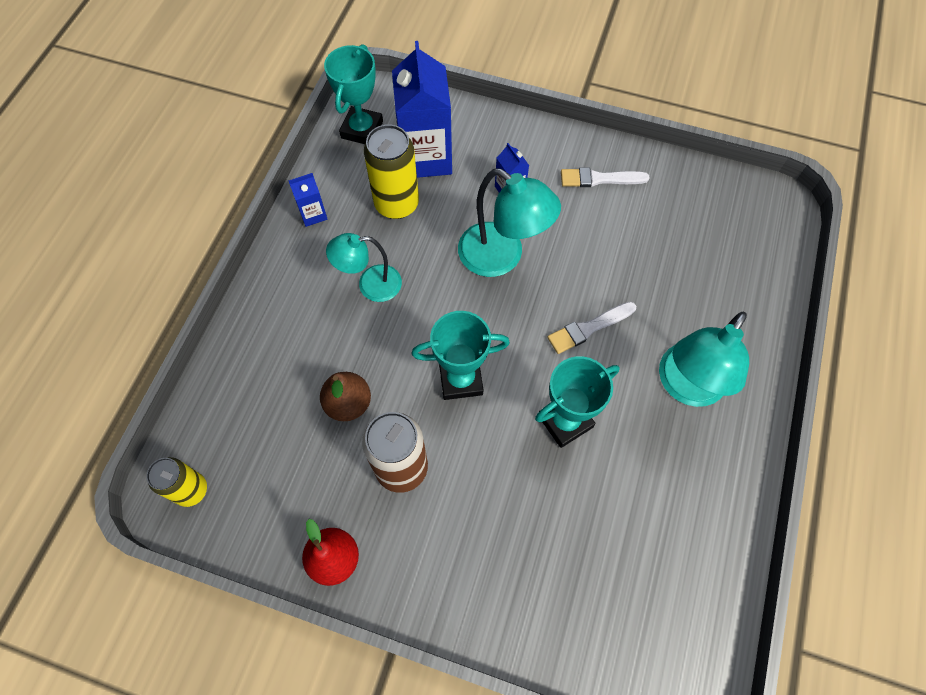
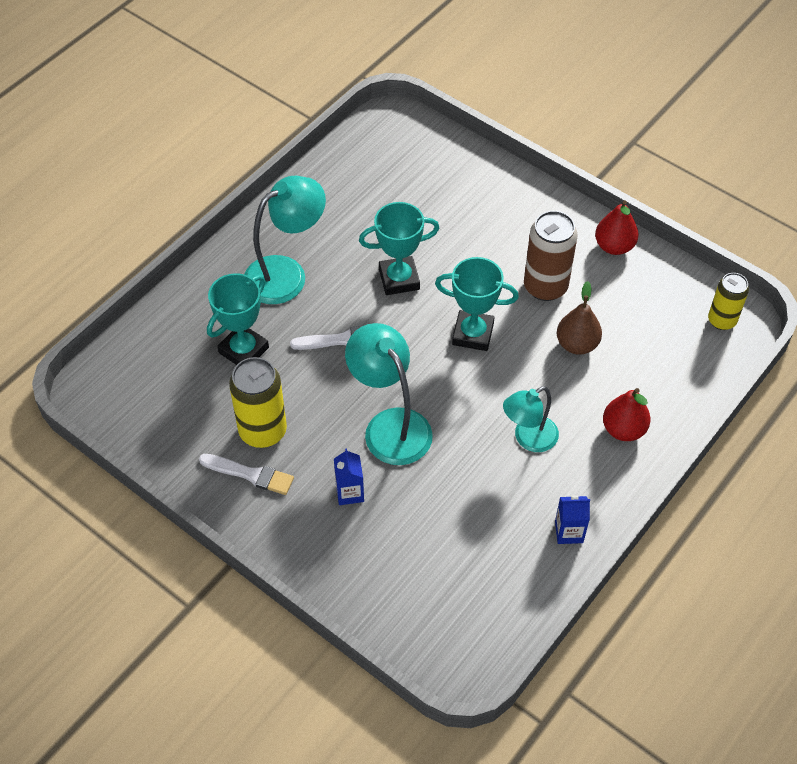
camera: 160 degrees left, 10 degrees down
turquoise trophy [324,44,383,144] -> turquoise trophy moved to [207,273,269,365]
turquoise lamp [326,233,402,302] -> turquoise lamp turned 135 degrees clockwise [503,386,559,452]
yellow can [364,124,419,219] -> yellow can moved to [229,357,287,448]
blue carton [392,41,452,178] -> none
none -> red pear [603,388,651,441]

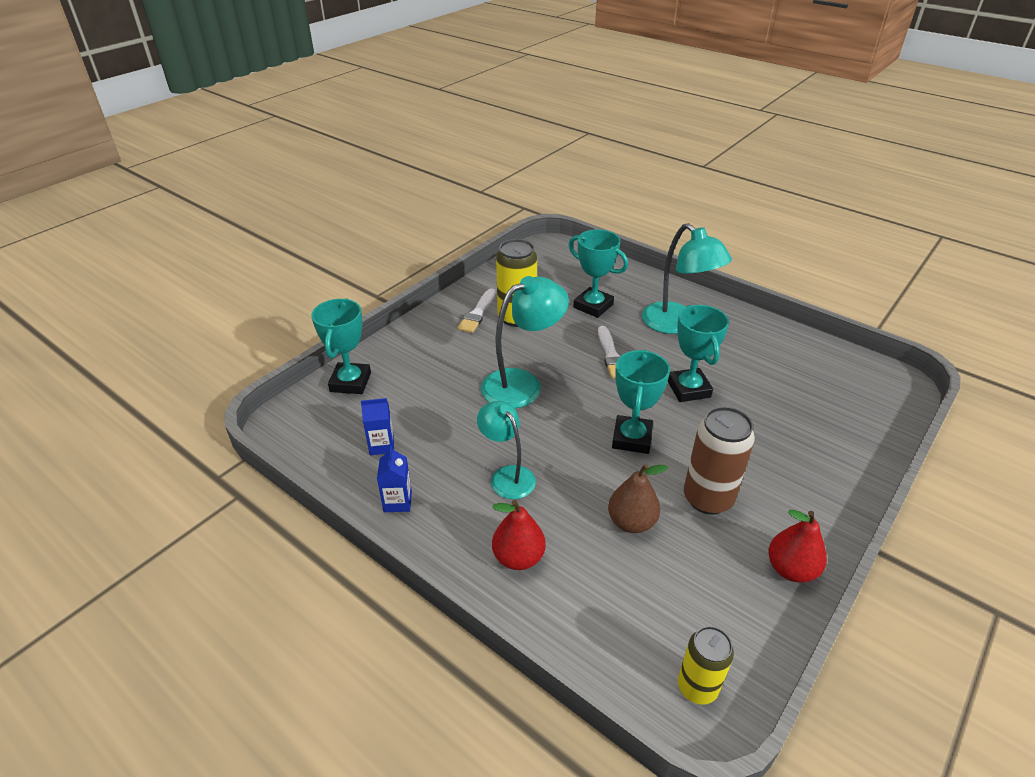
camera: 90 degrees right, 15 degrees down
blue carton [334,448,364,505] -> blue carton moved to [361,398,394,455]
none -> turquoise trophy [311,298,371,394]

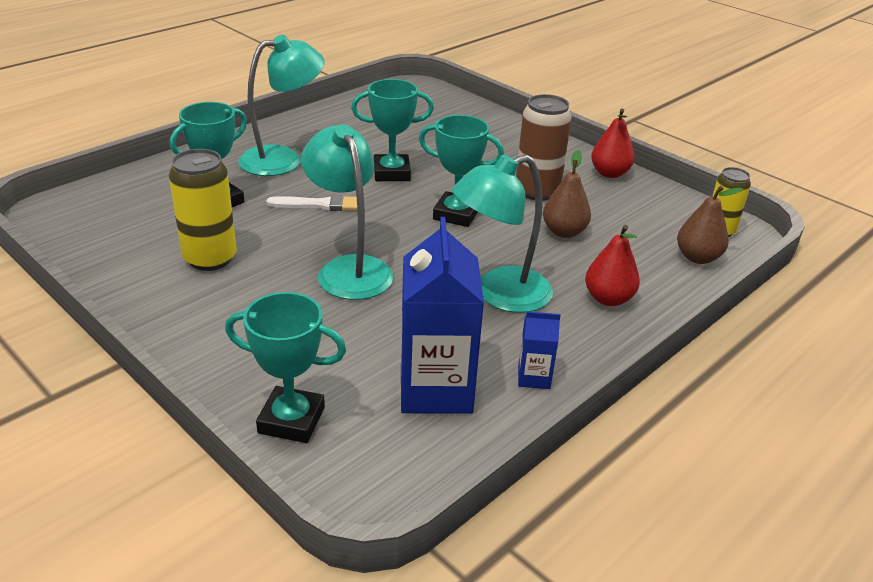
camera: 85 degrees left, 5 degrees down
blue carton [361,398,394,455] -> blue carton [401,217,484,414], size x2.16
white brush [457,288,496,333] -> none
turquoise lamp [477,401,536,499] -> turquoise lamp [452,155,553,313], size x1.54
none -> brown pear [677,186,743,264]

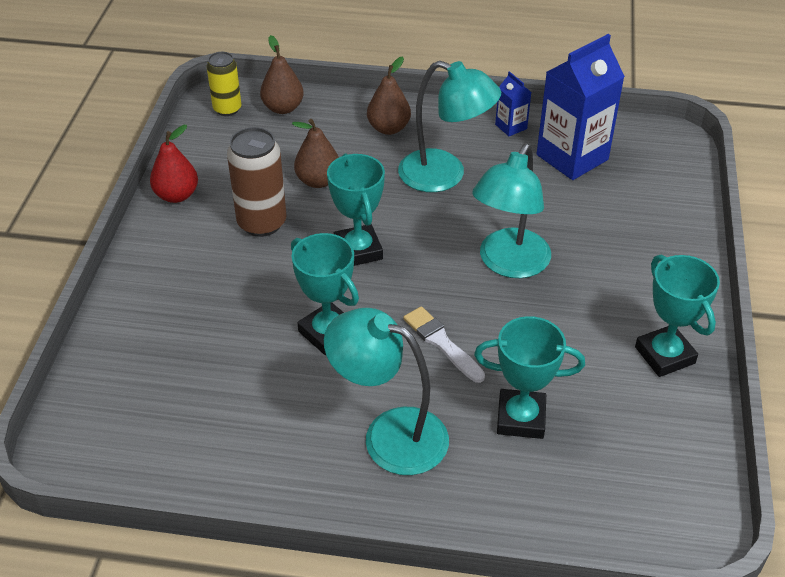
camera: 125 degrees left, 10 degrees up
yellow can [169,149,237,271] -> none
turquoise trophy [225,292,346,443] -> turquoise trophy moved to [635,255,720,377]
red pear [585,225,640,306] -> brown pear [367,57,411,135]

